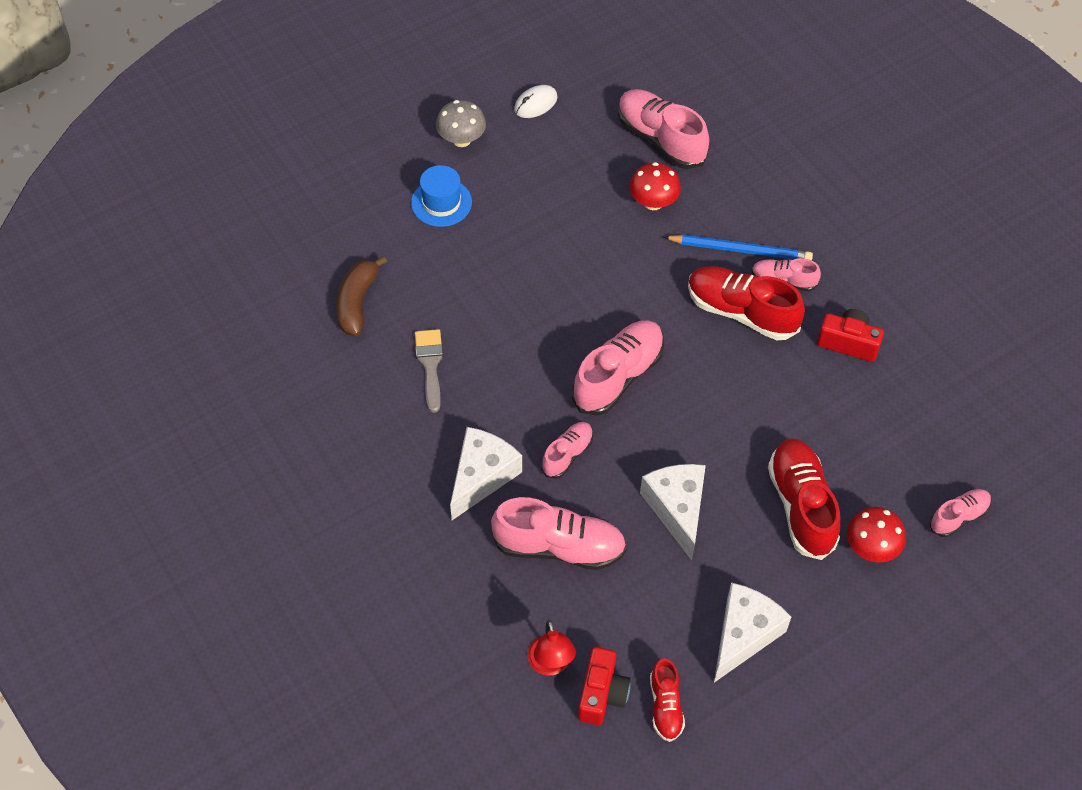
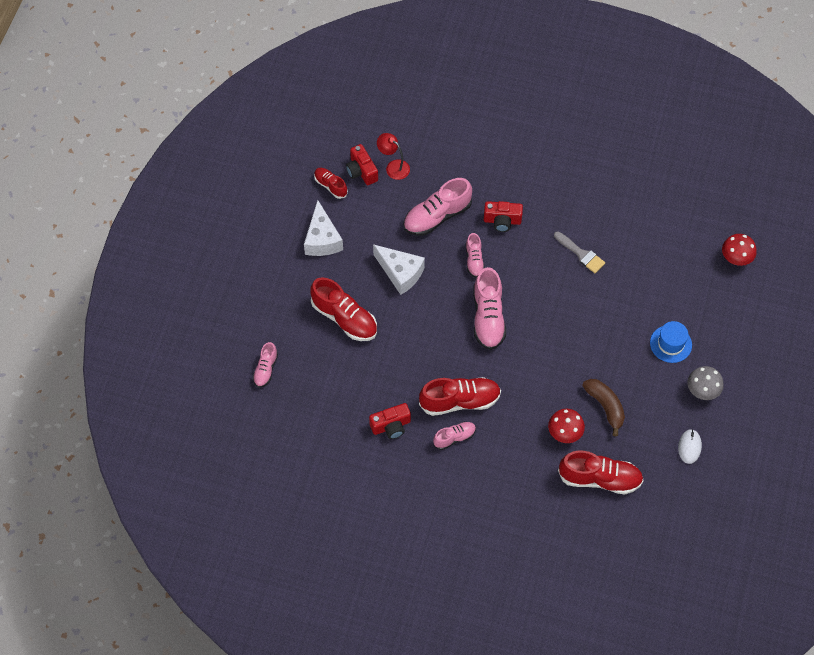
camera: 140 degrees right, 5 degrees up
brown banana [336,256,387,336] -> brown banana moved to [582,379,625,436]
white cheese [450,427,522,520] -> red camera [484,201,523,232]
pink shoe [618,89,709,169] -> red shoe [558,451,644,494]
blue pencil [664,235,813,260] -> none
red mushroom [847,507,906,563] -> red mushroom moved to [722,234,757,266]

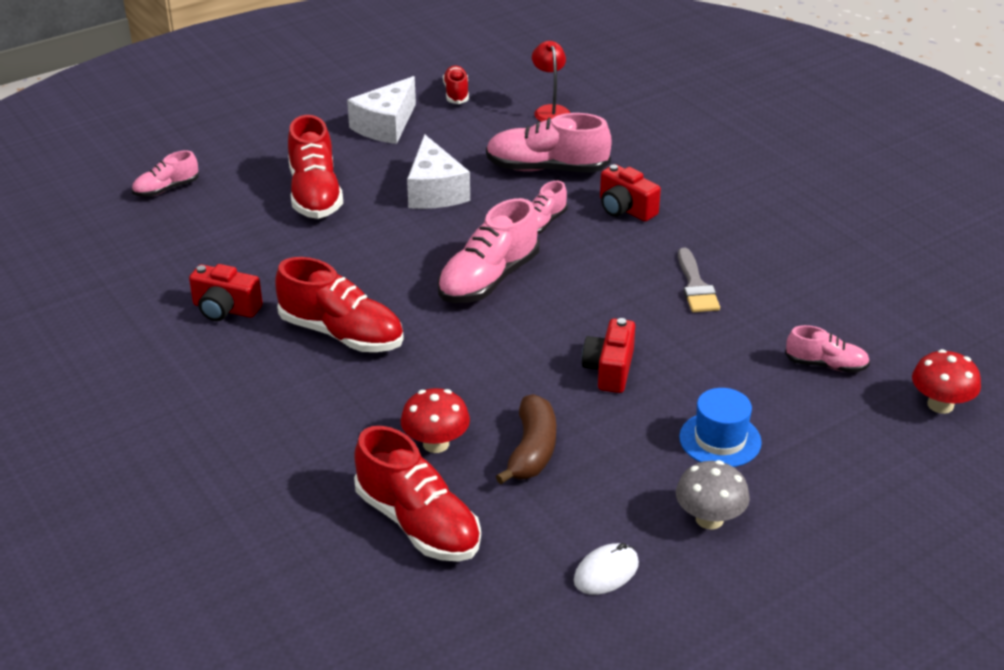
camera: 40 degrees right, 25 degrees down
red camera [346,144,378,185] -> red camera moved to [582,318,635,393]
pink shoe [433,422,476,450] -> pink shoe moved to [785,325,870,373]

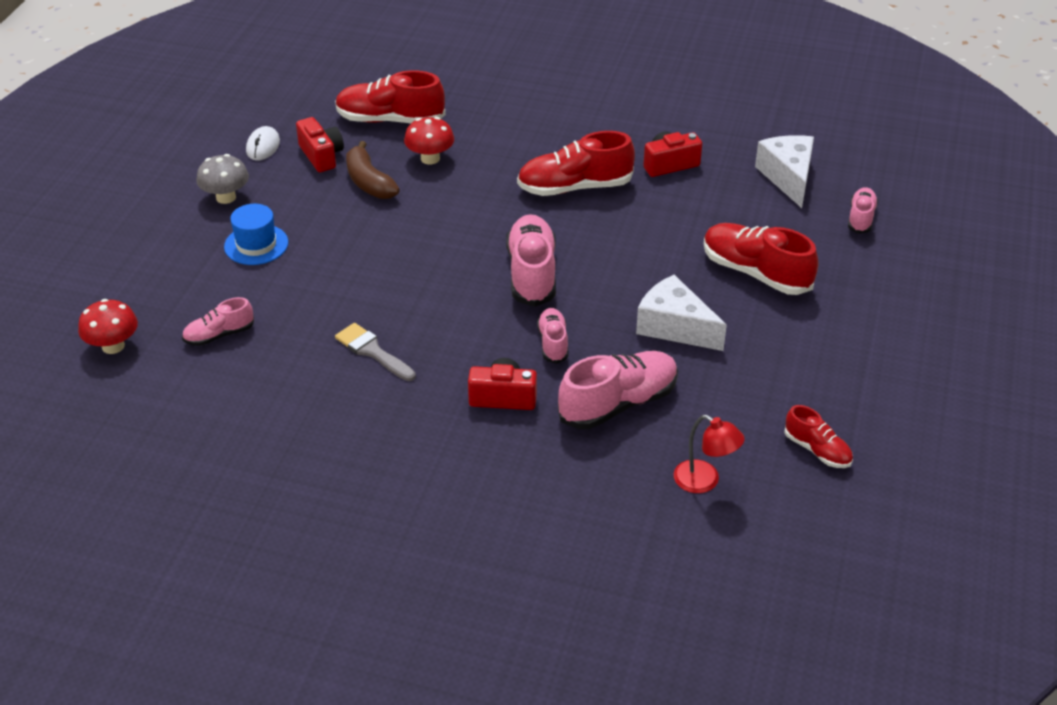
camera: 140 degrees right, 5 degrees up
white cheese [347,76,416,144] -> white cheese moved to [755,135,814,208]
red camera [582,318,635,393] -> red camera moved to [296,117,344,172]

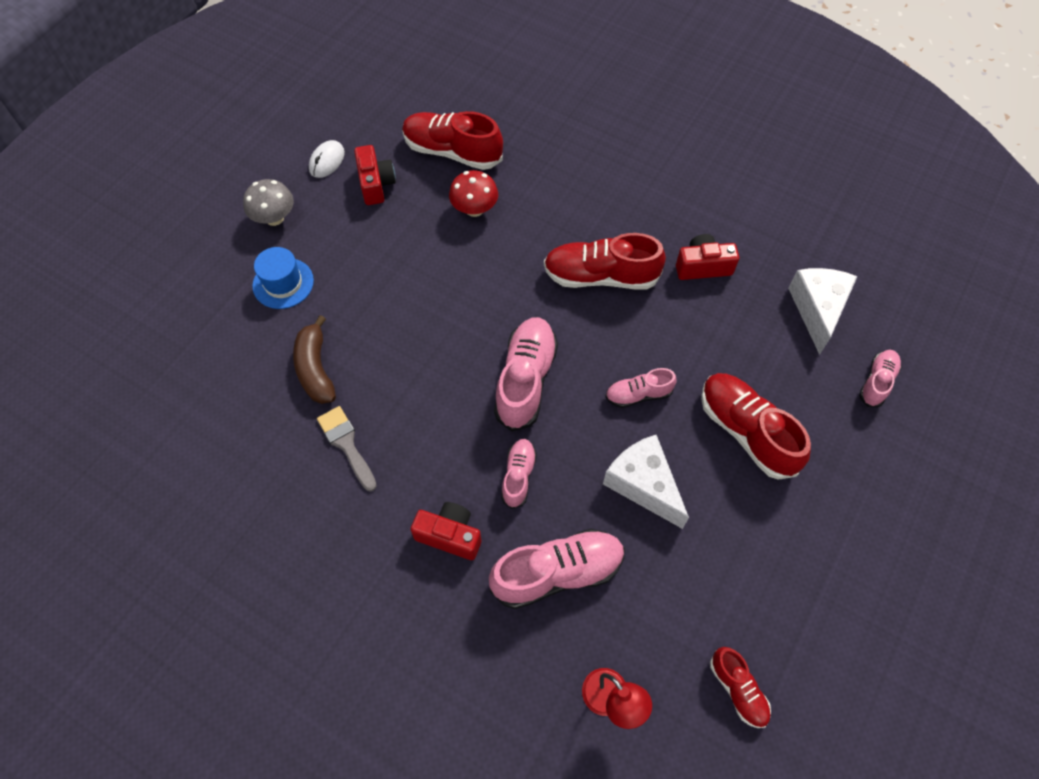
camera: 15 degrees right, 20 degrees up
red mushroom [78,299,138,354] -> none
pink shoe [182,297,254,346] -> pink shoe moved to [605,368,677,408]
brown banana [346,141,400,199] -> brown banana moved to [293,315,336,404]

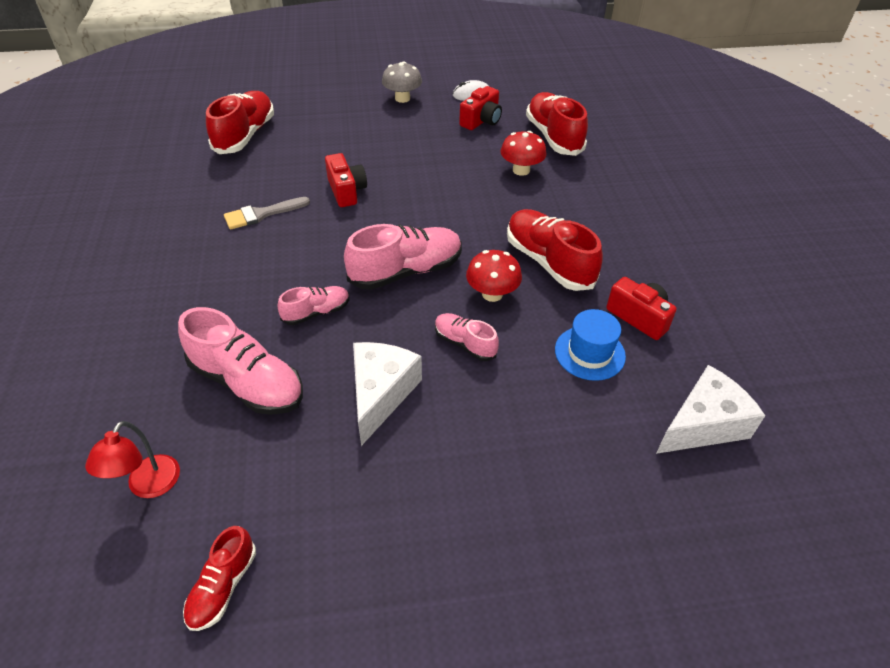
camera: 50 degrees right, 15 degrees down
blue hat [252,247,314,309] -> blue hat moved to [555,309,626,381]
brown banana [293,315,336,404] -> none
grey brush [317,406,377,492] -> grey brush turned 135 degrees counterclockwise [224,197,310,230]
red camera [410,502,481,560] -> red camera moved to [325,153,367,207]
red shoe [701,373,811,480] -> red shoe moved to [206,91,274,154]
pink shoe [859,350,901,407] -> none
none -> red mushroom [466,250,522,302]

